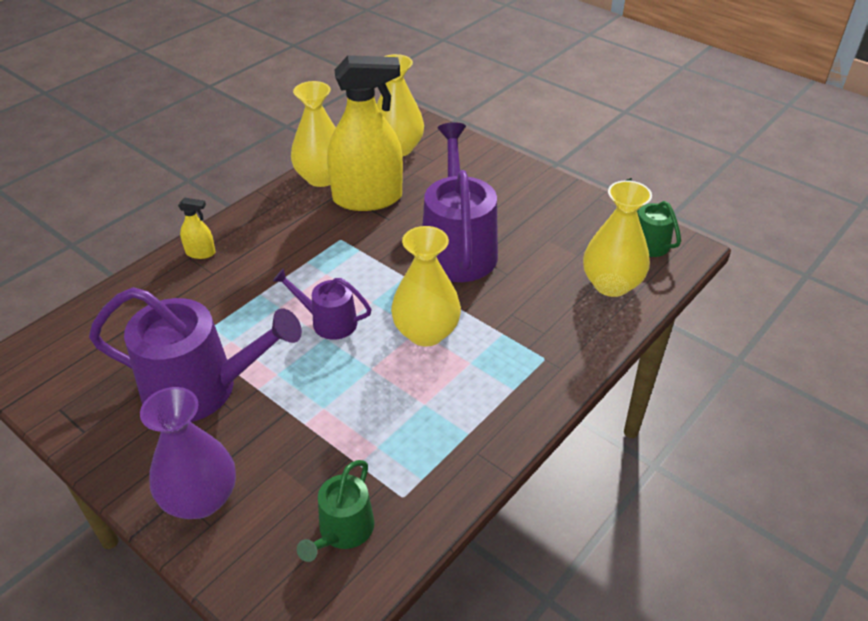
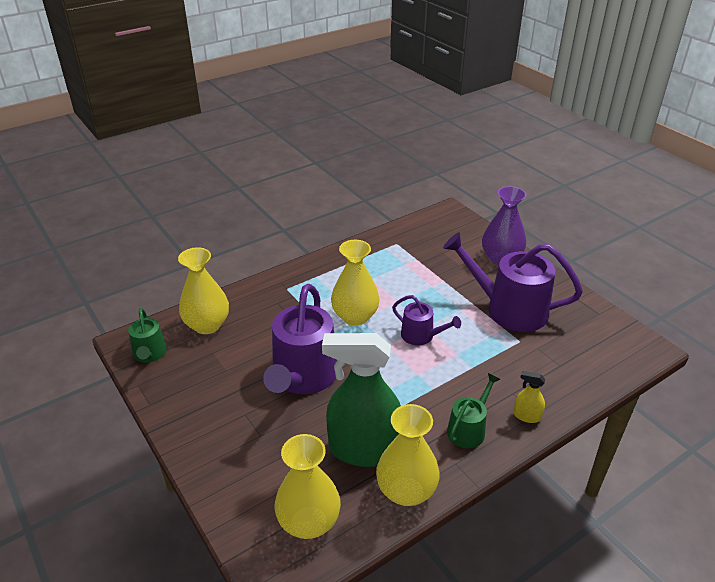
camera: 165 degrees left, 5 degrees down
green watering can [297,460,374,562] -> green watering can moved to [447,373,501,448]
yellow spray bottle [327,55,403,211] -> green spray bottle [322,333,401,467]

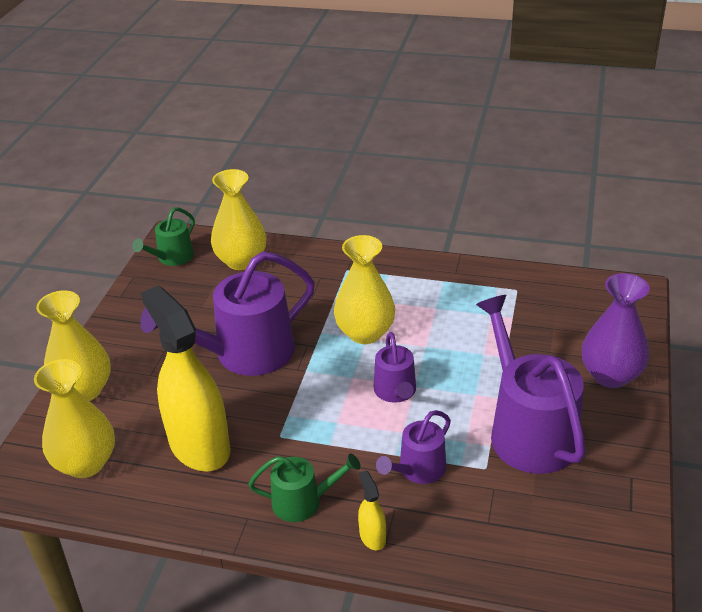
camera: 50 degrees right, 0 degrees up
green spray bottle [322,333,401,467] -> yellow spray bottle [141,286,230,472]
yellow vase [376,404,440,506] -> yellow vase moved to [36,291,111,401]
none -> purple watering can [376,410,451,484]

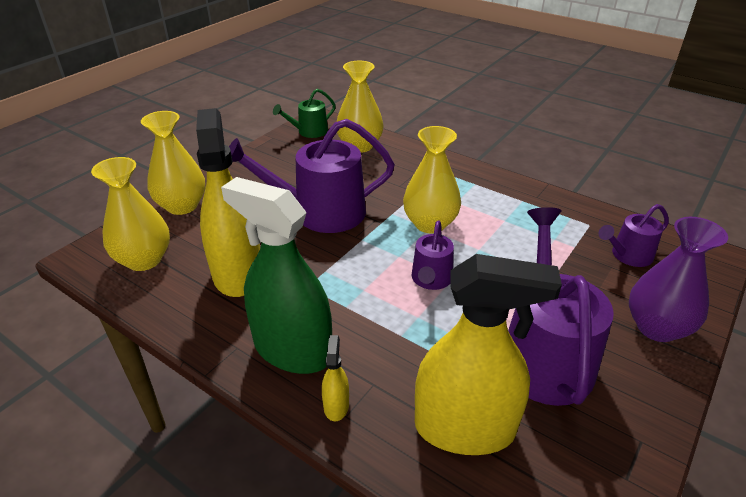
camera: 20 degrees right, 0 degrees up
green watering can [248,453,361,522] -> green spray bottle [221,177,332,374]
purple watering can [376,410,451,484] -> purple watering can moved to [599,204,669,267]
none -> yellow spray bottle [415,254,562,455]

